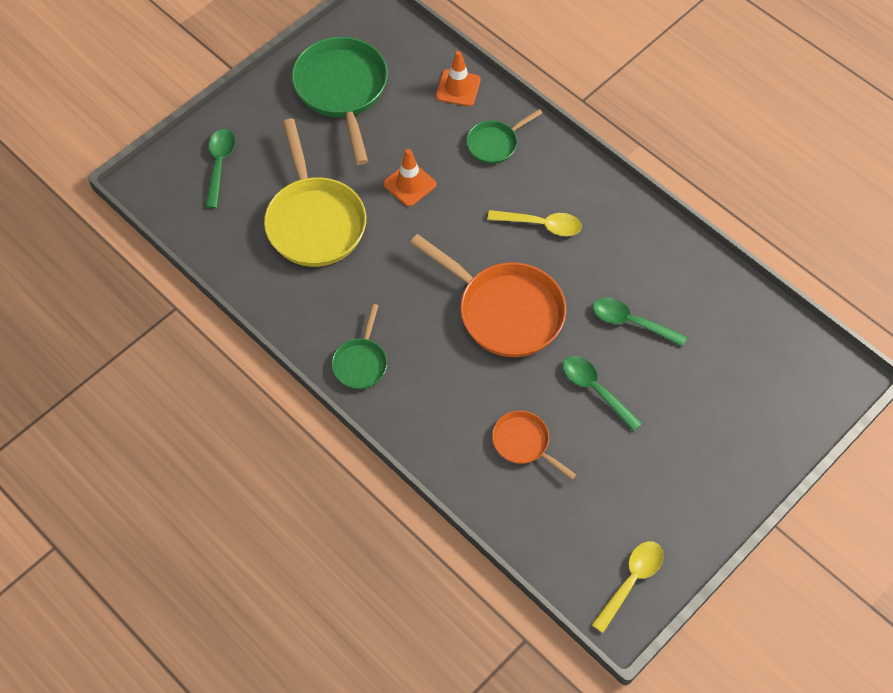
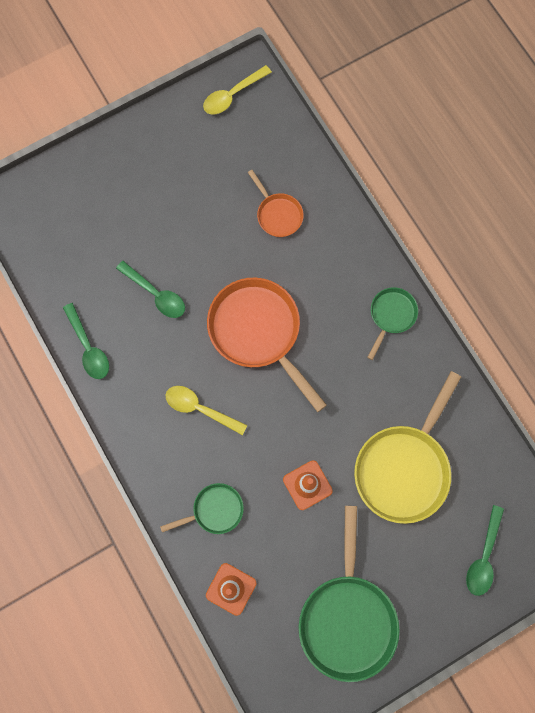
camera: 165 degrees left, 15 degrees up
yellow pan [264,119,366,267] -> yellow pan turned 150 degrees counterclockwise [354,371,461,524]
green spoon [563,356,642,432] -> green spoon moved to [63,303,109,379]

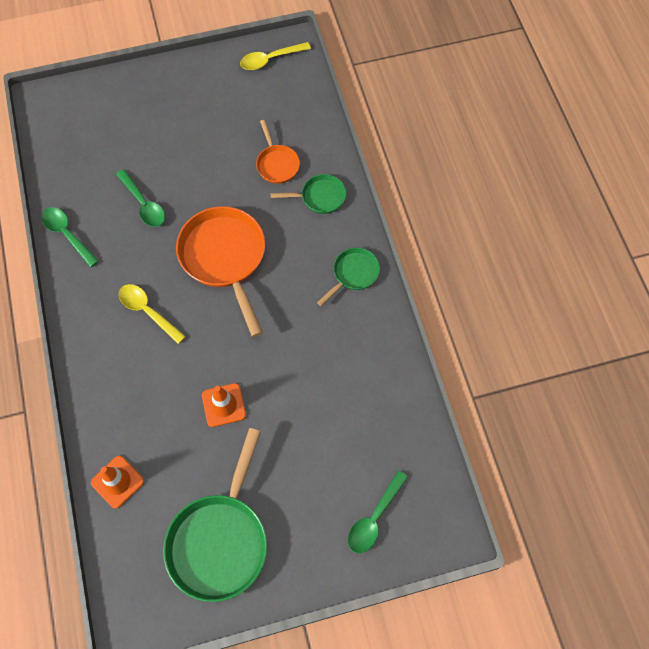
camera: 15 degrees right, 10 degrees down
green spoon [63,303,109,379] -> green spoon turned 150 degrees clockwise [41,207,99,267]
green pan [160,483,244,534] -> green pan moved to [271,174,346,214]
yellow pan [354,371,461,524] -> none

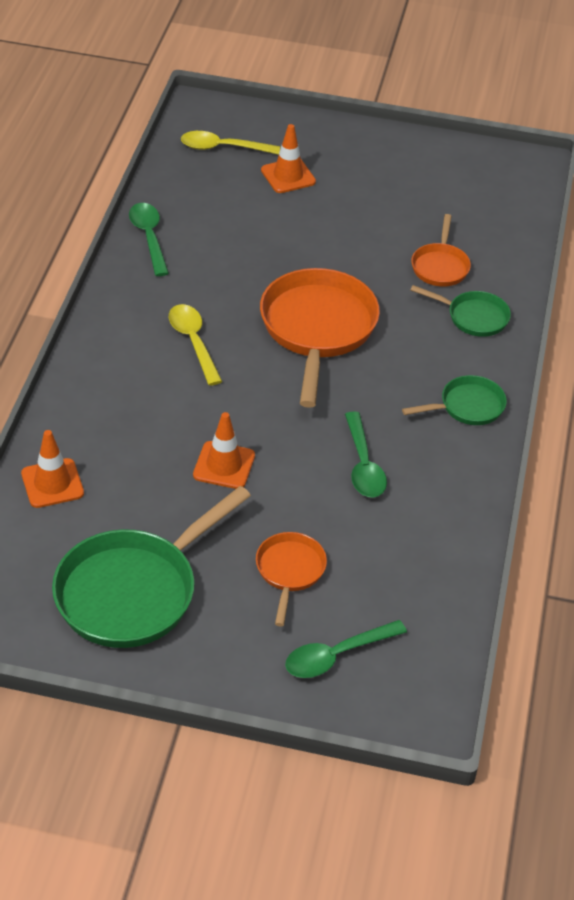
camera: 25 degrees right, 20 degrees down
green spoon [116,169,165,227] -> green spoon moved to [345,411,387,498]
yellow spoon [240,42,311,70] -> yellow spoon moved to [181,131,280,155]
none -> orange pan [256,532,327,626]
none -> orange traffic cone [261,124,316,193]

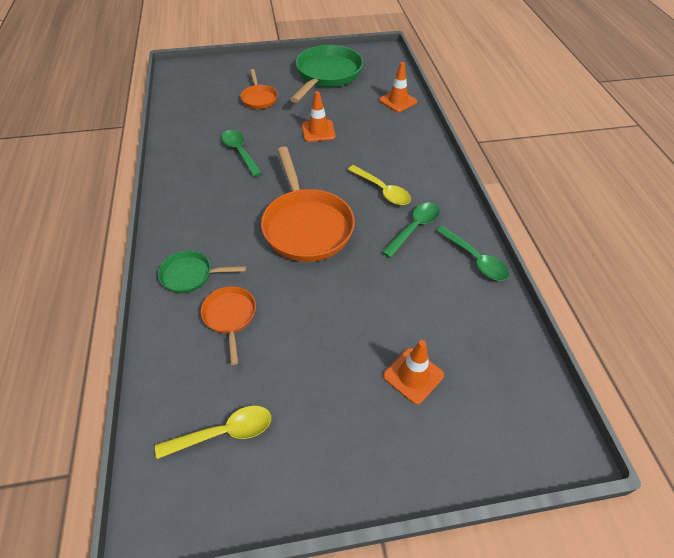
camera: 160 degrees right, 5 degrees up
yellow spoon [181,131,280,155] -> yellow spoon moved to [155,406,271,459]
green spoon [285,620,407,678] -> green spoon moved to [382,203,440,258]
green pan [402,375,507,425] -> none

